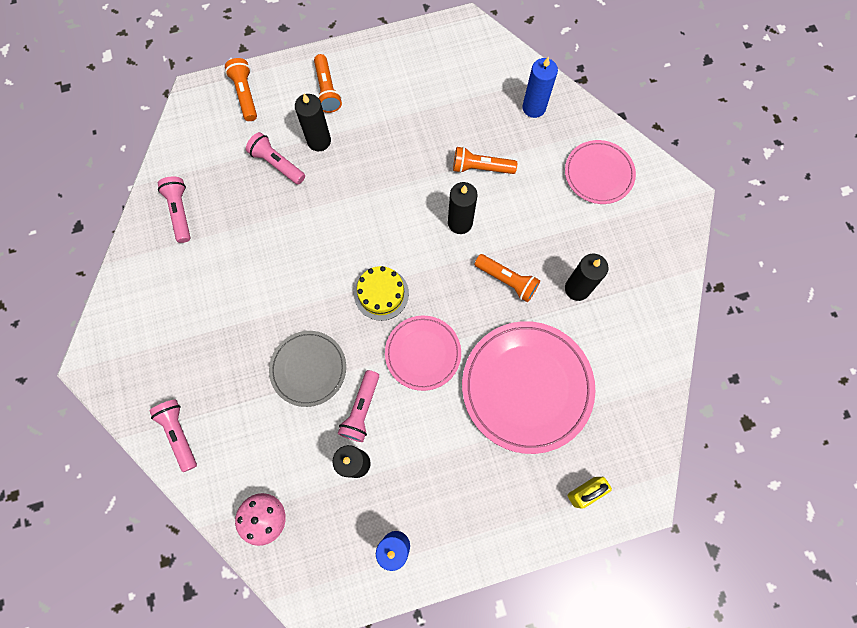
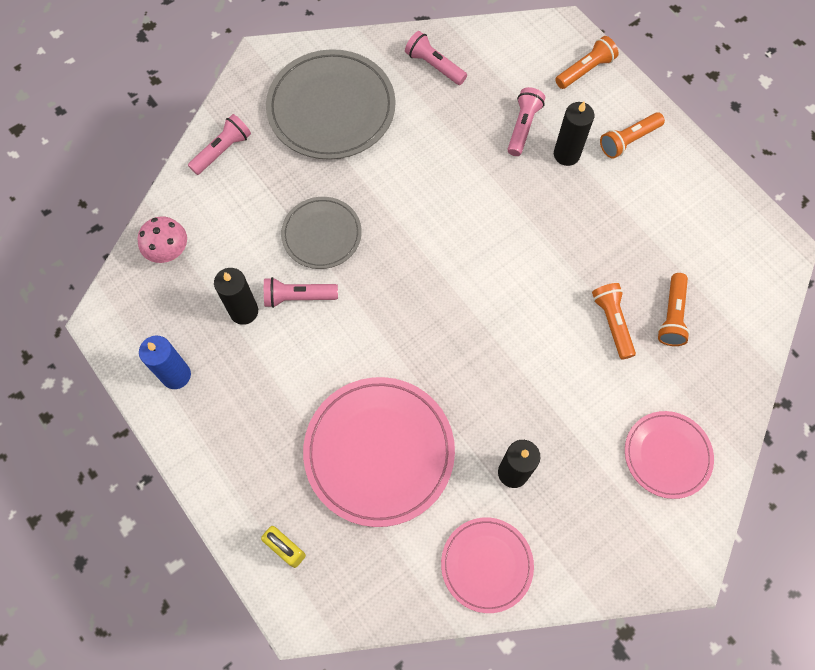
camera: 70 degrees right, 5 degrees down
pink flashlight [158,177,191,243] -> pink flashlight turned 105 degrees counterclockwise [405,31,467,85]
yellow cake [354,266,409,321] -> none
pink plate [385,316,461,391] -> pink plate moved to [441,517,534,613]
black candle [448,182,478,234] -> none
orange flashlight [474,254,540,302] -> orange flashlight moved to [657,273,690,346]
blue candle [522,56,558,118] -> none
none -> grey plate [266,49,396,160]

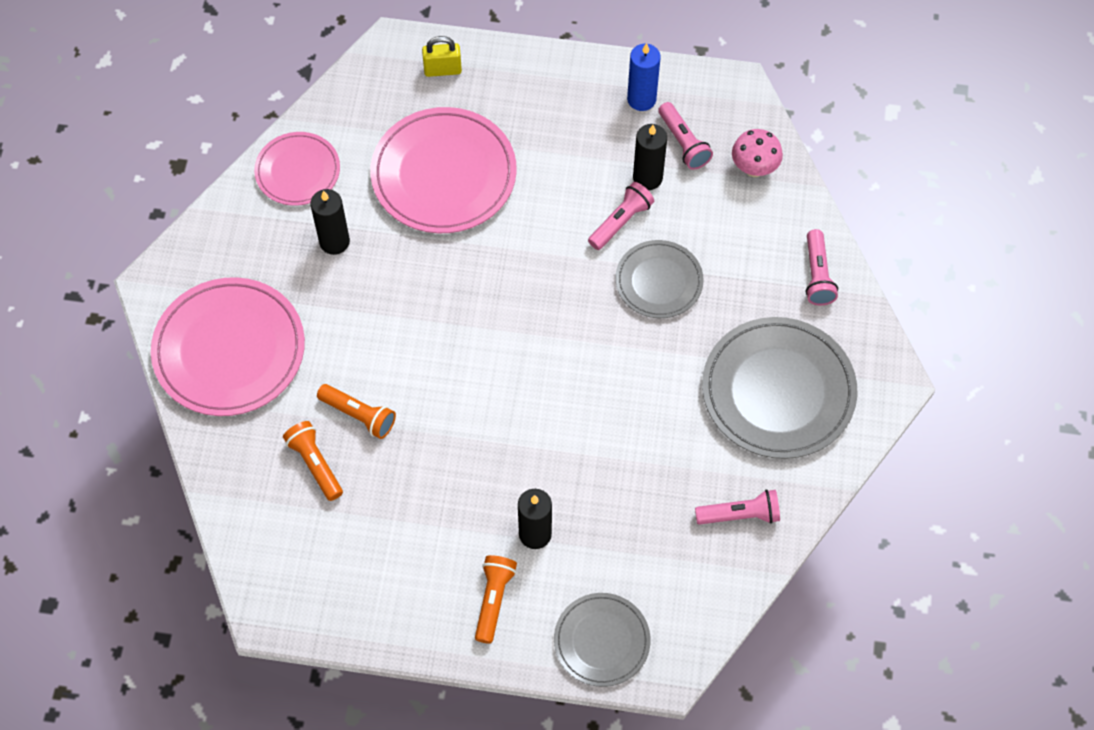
camera: 135 degrees right, 5 degrees down
pink flashlight [507,87,545,156] -> pink flashlight moved to [658,102,713,170]
orange flashlight [555,36,619,89] -> grey plate [554,593,651,687]
pink plate [625,411,714,499] -> pink plate [151,277,305,416], size x1.70

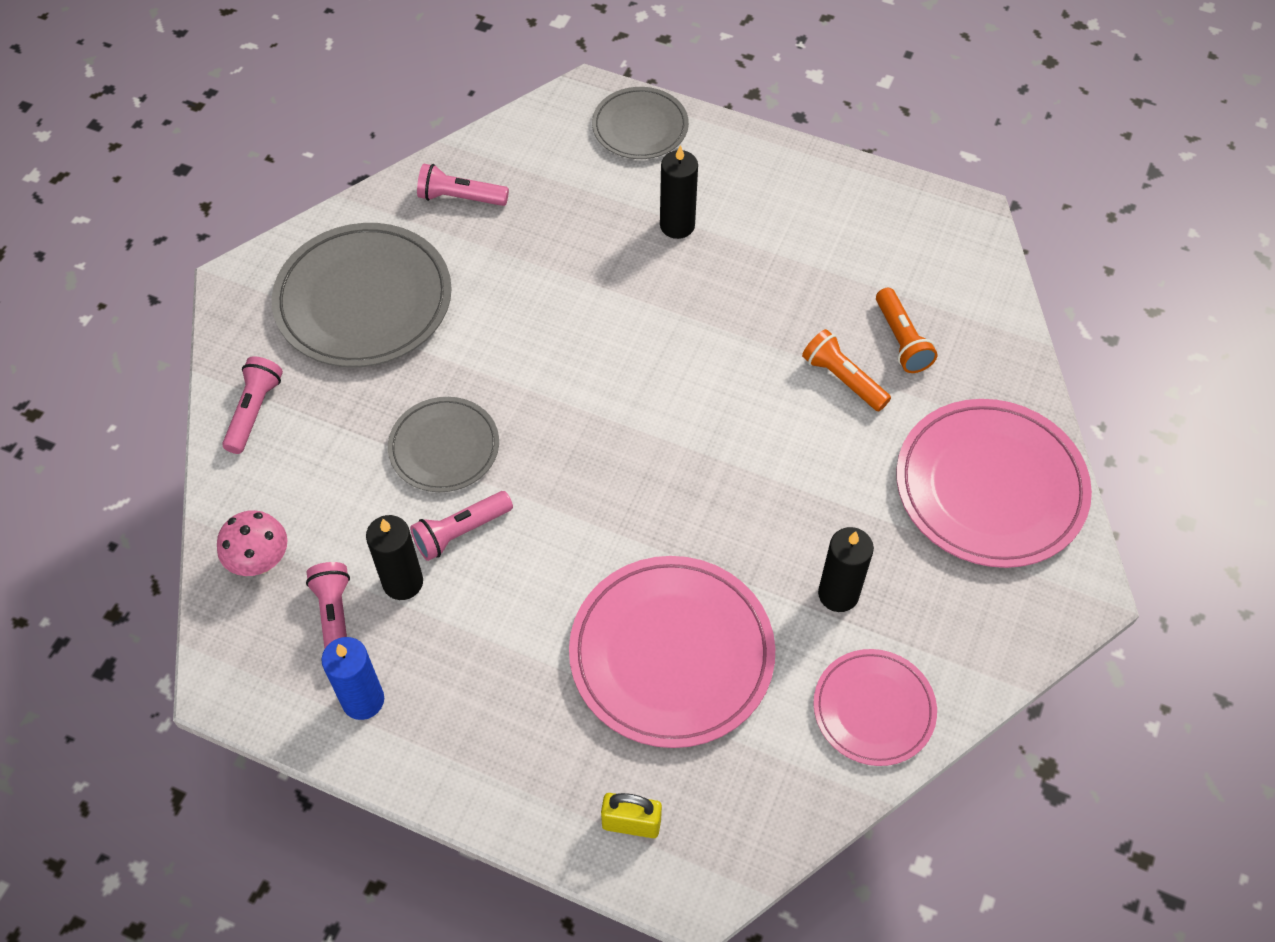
camera: 165 degrees left, 5 degrees down
orange flashlight [475,555,517,644] -> none

